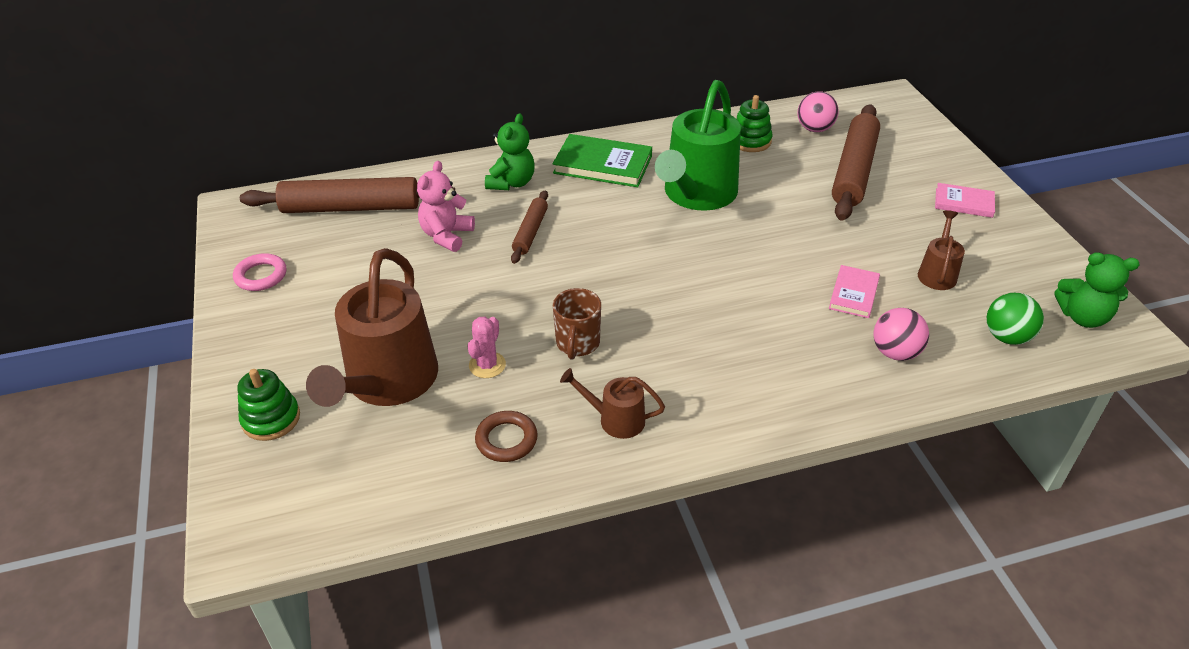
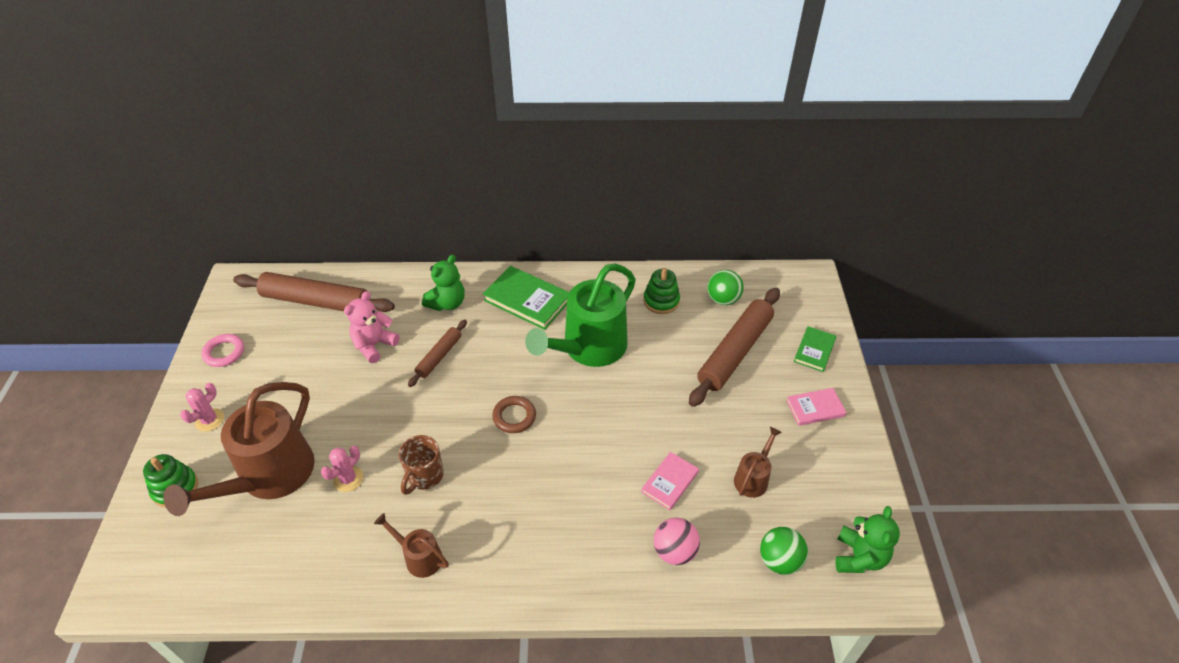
camera: 15 degrees right, 5 degrees up
brown ring [475,411,538,462] -> brown ring moved to [492,396,536,433]
pink ball [797,91,839,132] -> green ball [707,270,744,305]
pink book [935,183,995,218] -> pink book turned 45 degrees counterclockwise [786,388,847,426]
green teddy bear [1055,252,1140,328] -> green teddy bear turned 105 degrees counterclockwise [835,506,900,573]
none -> pink cactus [180,383,224,432]
none -> green book [794,326,837,372]

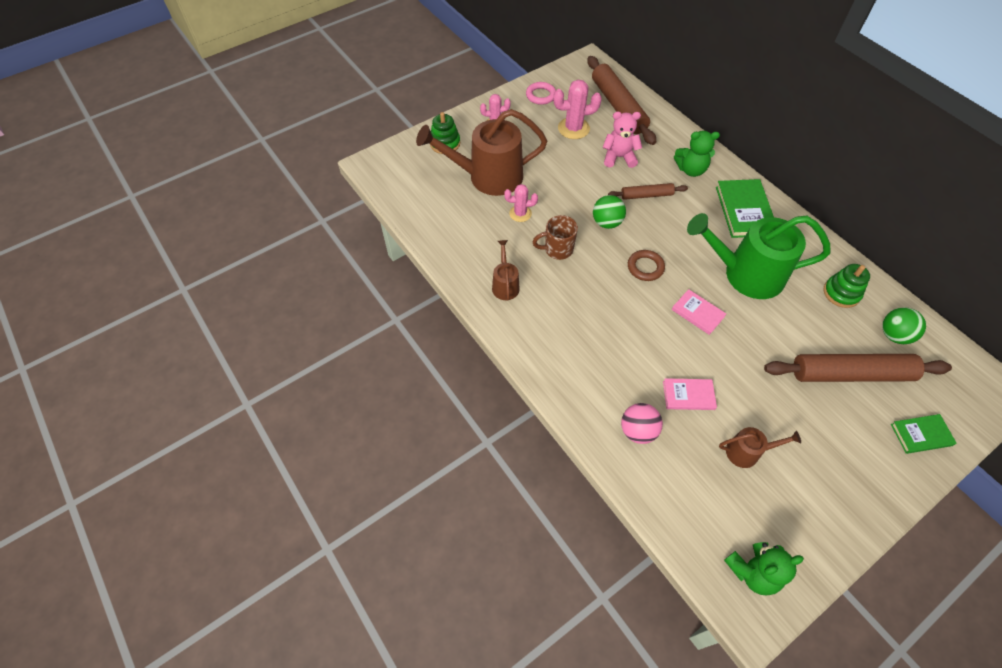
camera: 55 degrees right, 10 degrees up
green ball [760,527,808,575] -> green ball moved to [593,195,626,229]
pink book [786,388,847,426] -> pink book moved to [672,289,726,335]
none -> pink cactus [553,80,602,139]

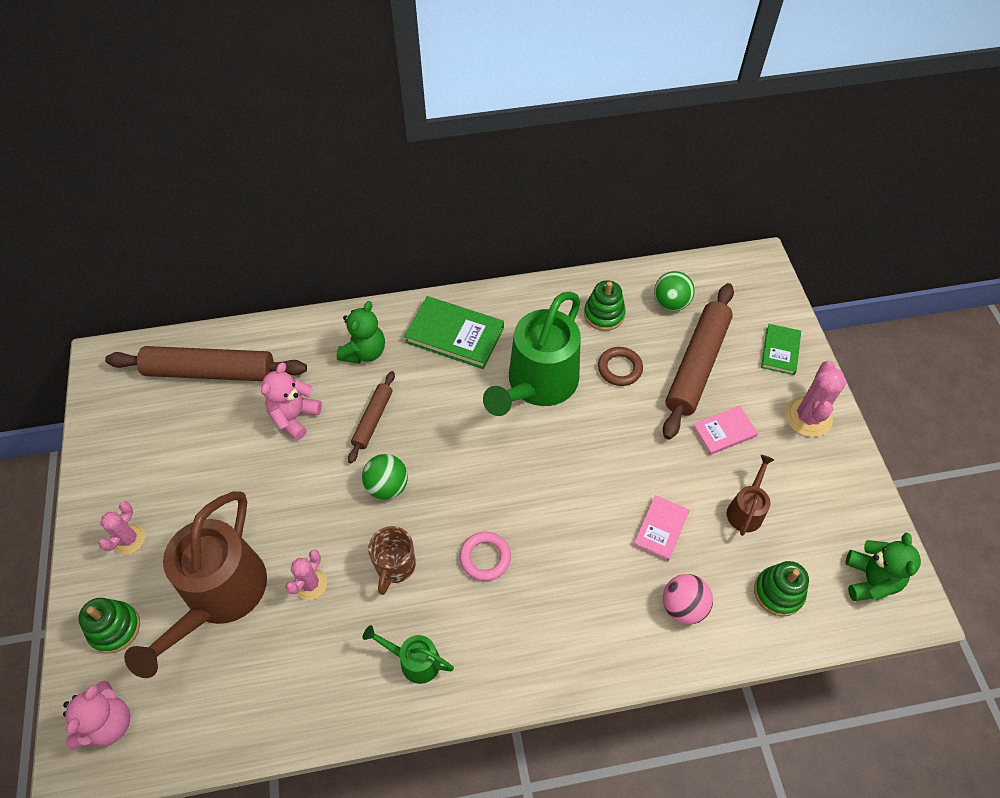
camera: 65 degrees left, 0 degrees up
brown watering can [492,240,520,300] -> green watering can [363,625,454,684]
pink ring [526,82,556,105] -> pink ring moved to [460,532,511,581]
pink cactus [553,80,602,139] -> pink cactus moved to [785,361,846,437]
brown ring [628,250,665,281] -> brown ring moved to [598,347,643,386]
pink book [672,289,726,335] -> pink book moved to [692,406,758,455]
none -> pink teddy bear [63,681,130,750]
none -> green stacking toy [754,561,809,617]

